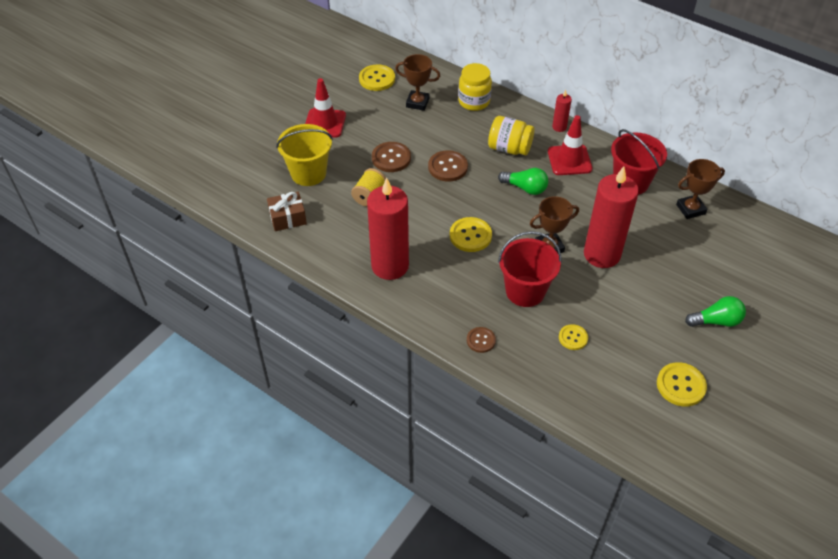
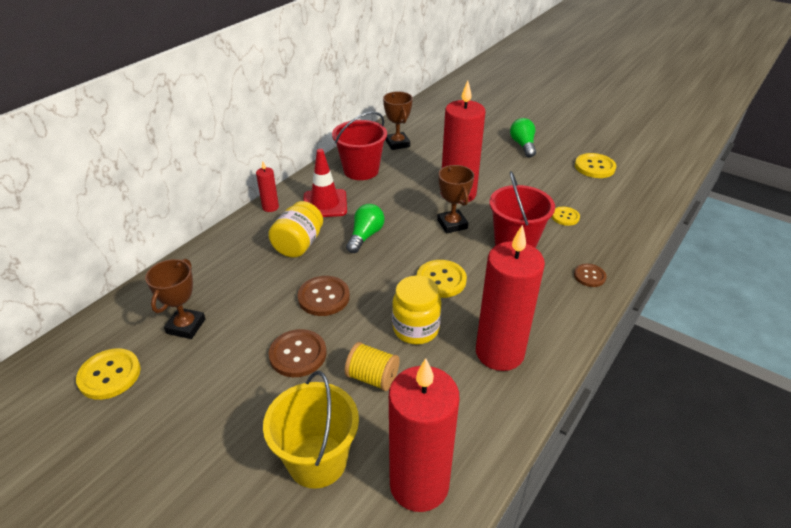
camera: 90 degrees left, 10 degrees down
brown gift [267,192,307,231] -> red candle [389,358,459,512]
red traffic cone [305,78,346,137] -> none
yellow jar [458,63,492,111] -> yellow jar moved to [392,276,441,345]

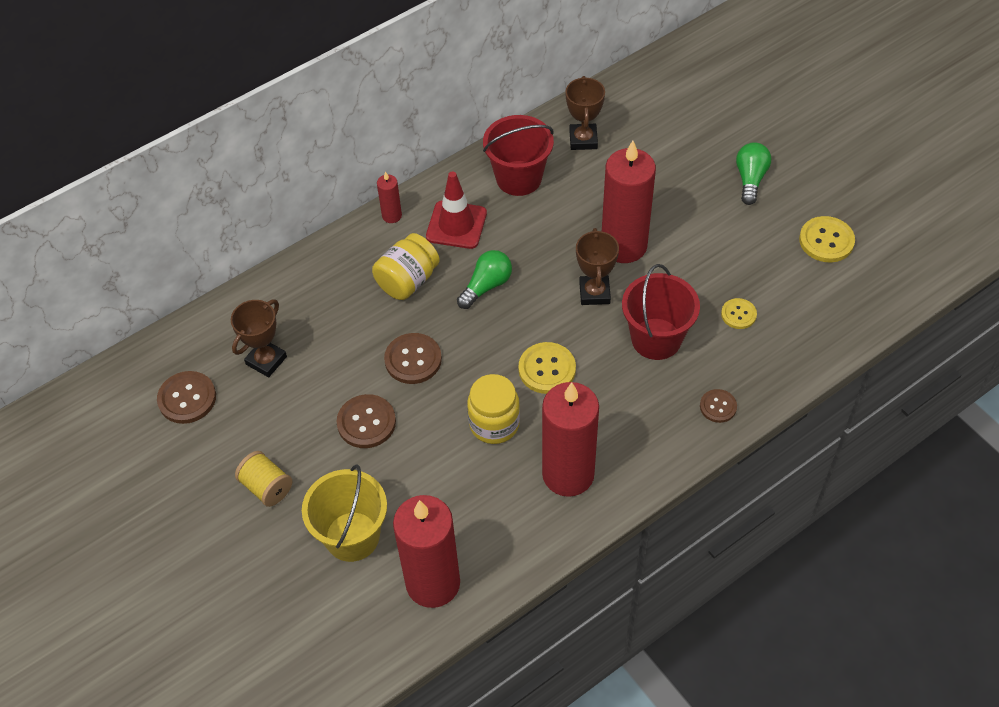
camera: 20 degrees right, 15 degrees up
yellow button [76,348,141,400] -> brown button [157,371,216,424]
yellow spool [345,342,399,391] -> yellow spool moved to [235,451,292,507]

